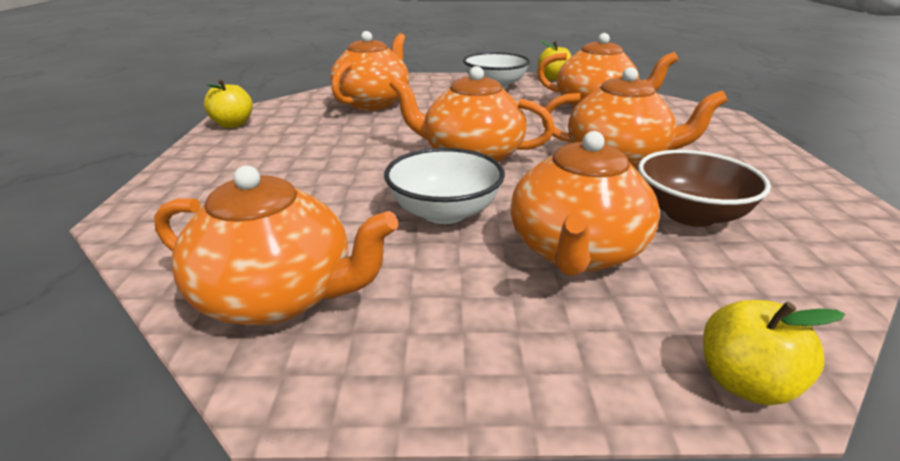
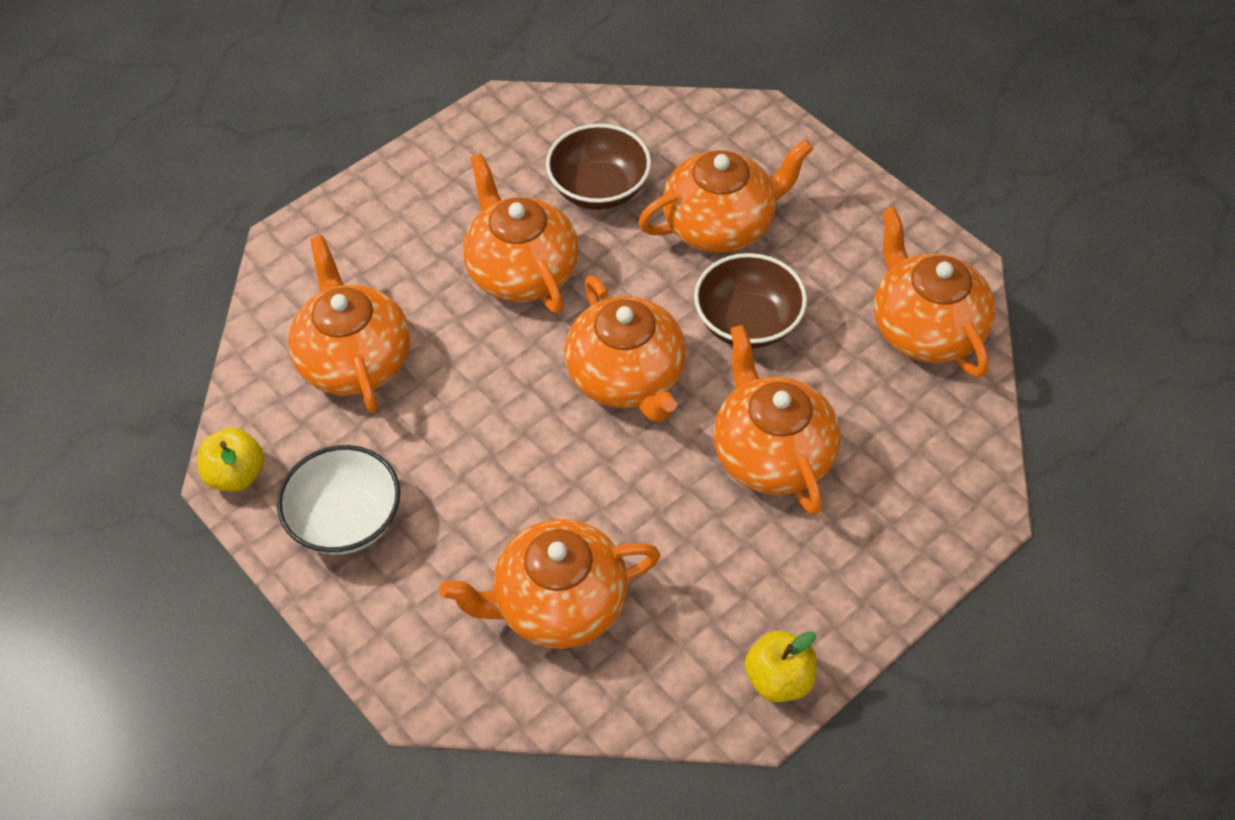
camera: 130 degrees left, 25 degrees up
white bowl [384,148,505,224] -> brown bowl [694,253,807,348]
yellow apple [703,300,845,405] -> none
none -> orange teapot [713,325,841,515]

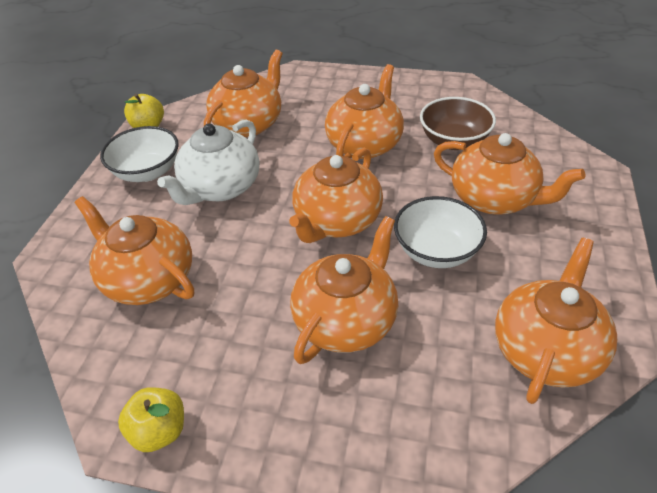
camera: 55 degrees right, 10 degrees down
brown bowl [694,253,807,348] -> white bowl [394,196,487,268]
none -> white teapot [157,120,260,205]

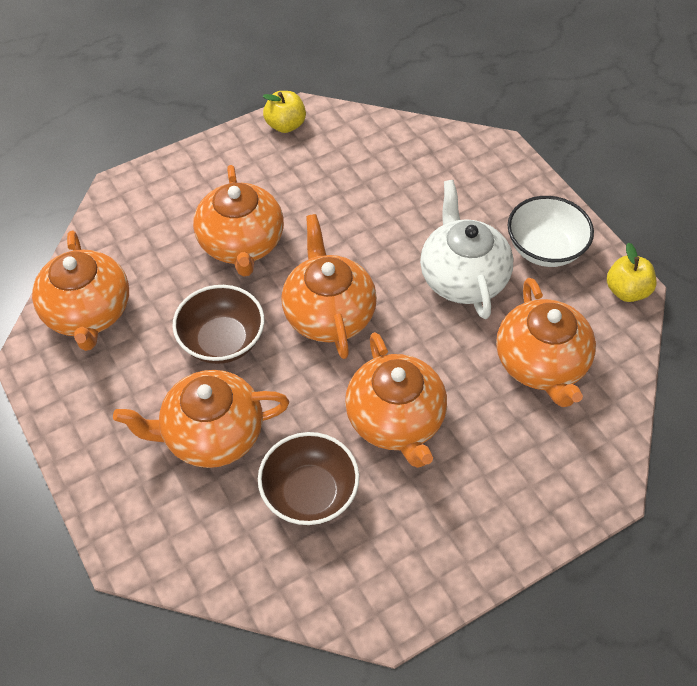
camera: 135 degrees right, 10 degrees up
orange teapot [75,196,194,305] -> none
white bowl [394,196,487,268] -> brown bowl [172,285,264,364]

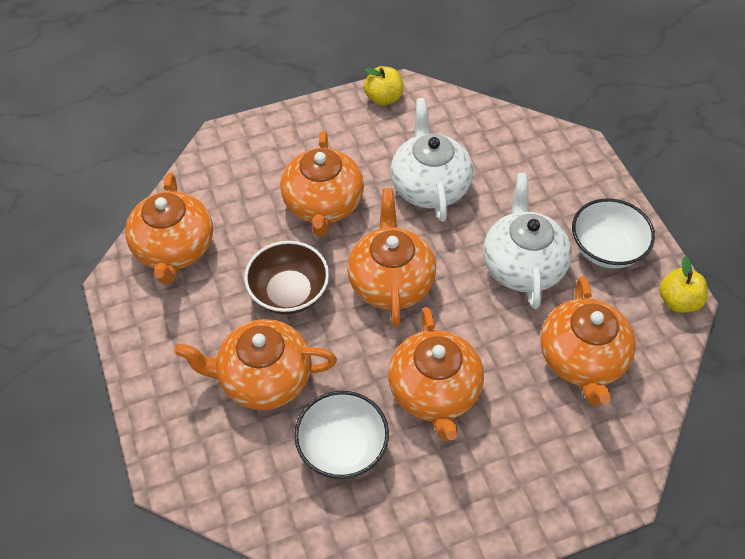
camera: 10 degrees right, 0 degrees up
brown bowl [258,432,359,526] -> white bowl [294,391,389,479]
none -> white teapot [390,98,473,222]

